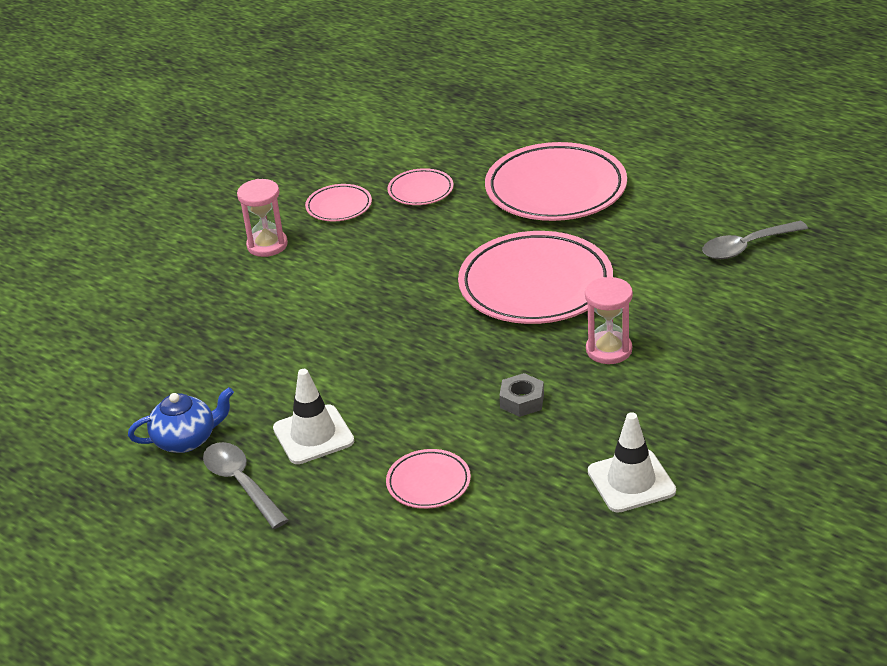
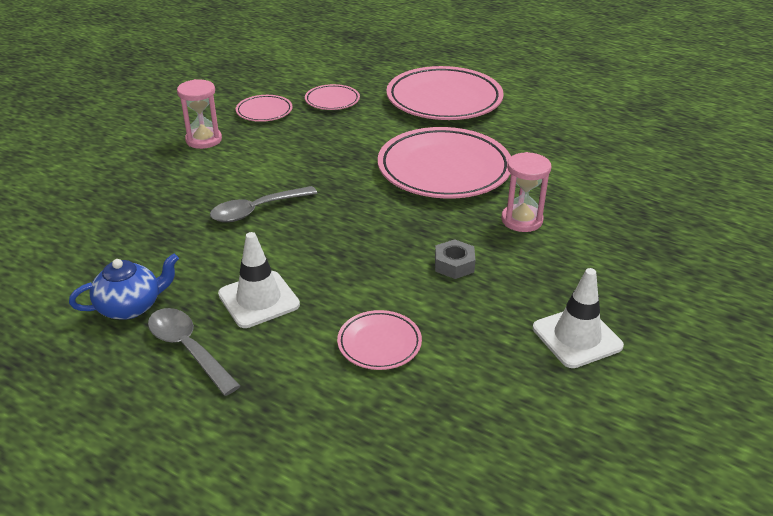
camera: 10 degrees left, 0 degrees up
grey spoon [702,221,808,259] -> grey spoon moved to [210,186,317,222]

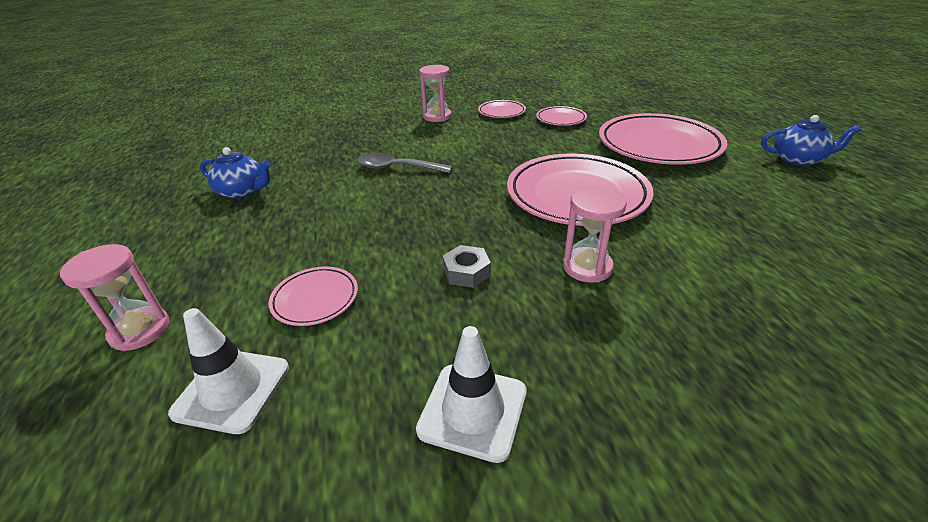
camera: 45 degrees right, 0 degrees up
grey spoon [148,308,240,396] -> none
white traffic cone [218,232,300,328] -> white traffic cone moved to [168,308,289,434]
none -> pink hourglass [60,244,170,351]
none -> blue teapot [761,115,861,166]

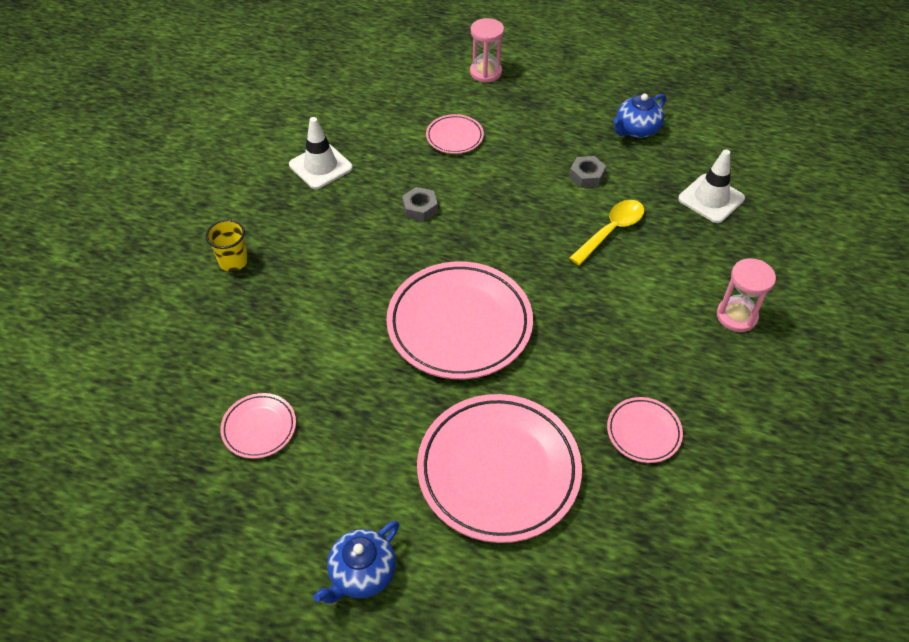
camera: 120 degrees right, 15 degrees up
white traffic cone [168,308,289,434] -> white traffic cone moved to [678,149,745,223]
grey spoon [357,153,452,173] -> yellow spoon [569,200,644,265]
pink plate [478,100,526,118] -> pink plate moved to [220,393,296,459]
pink hourglass [563,186,627,283] -> none
none -> yellow cup [206,220,248,272]
none -> grey nut [569,156,606,188]

